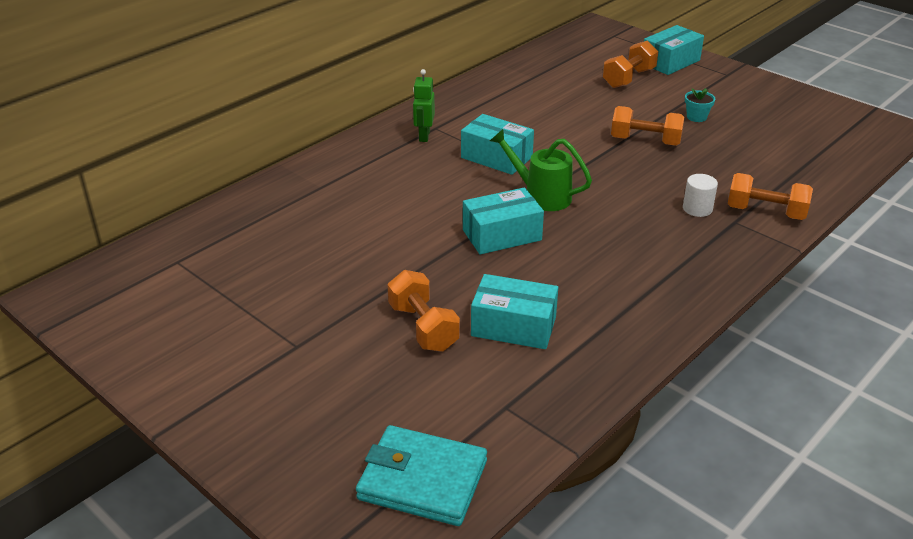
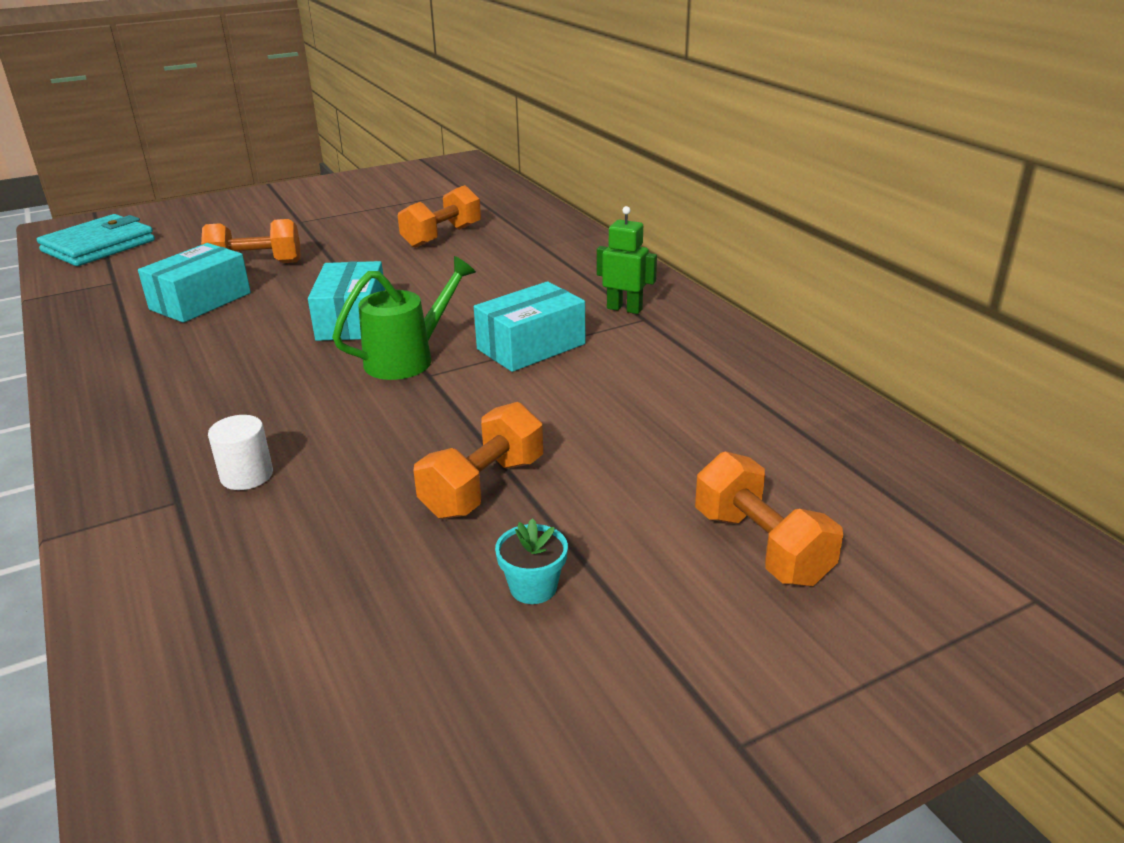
camera: 110 degrees right, 5 degrees down
turquoise box [644,25,704,75] -> none
orange dumbbell [728,173,813,220] -> orange dumbbell moved to [398,185,481,248]

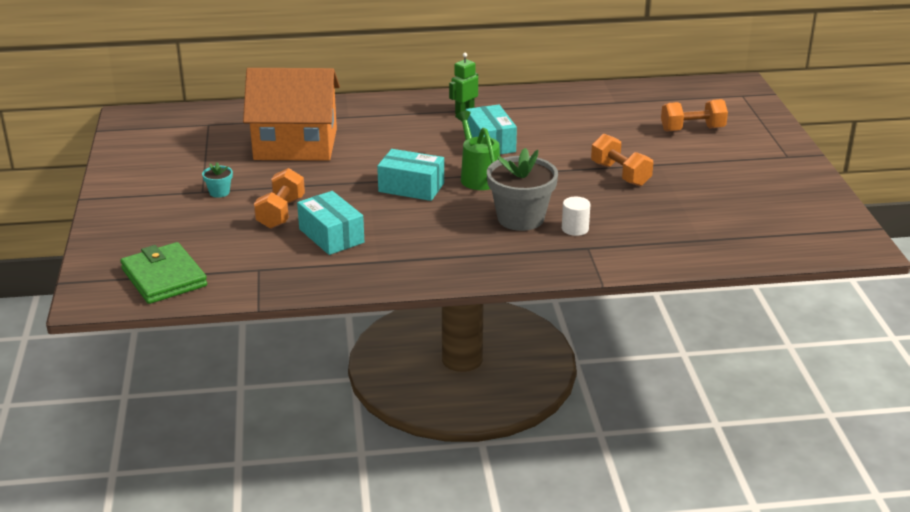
camera: 70 degrees left, 0 degrees up
turquoise wallet [37,214,155,266] -> green wallet [120,242,207,304]
orange dumbbell [398,185,481,248] -> orange house [243,68,340,161]
turquoise flower pot [495,518,568,604] -> turquoise flower pot moved to [202,162,233,198]
none -> grey flower pot [487,148,558,231]

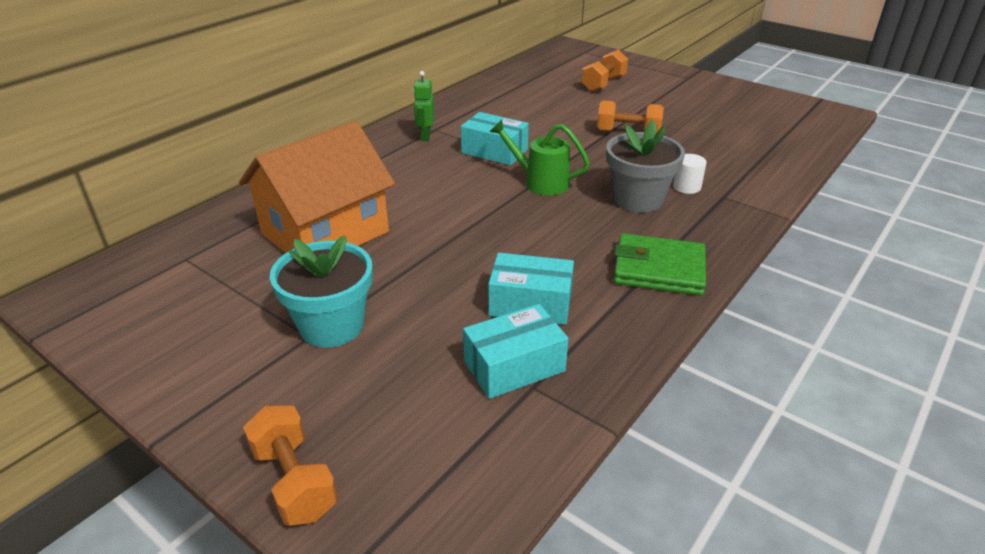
camera: 45 degrees left, 5 degrees up
green wallet [120,242,207,304] -> green wallet moved to [613,233,706,296]
turquoise flower pot [202,162,233,198] -> turquoise flower pot [270,235,373,348], size x2.25
orange dumbbell [254,168,305,229] -> orange dumbbell moved to [243,405,338,526]
turquoise box [377,149,444,201] -> turquoise box moved to [463,304,569,399]

